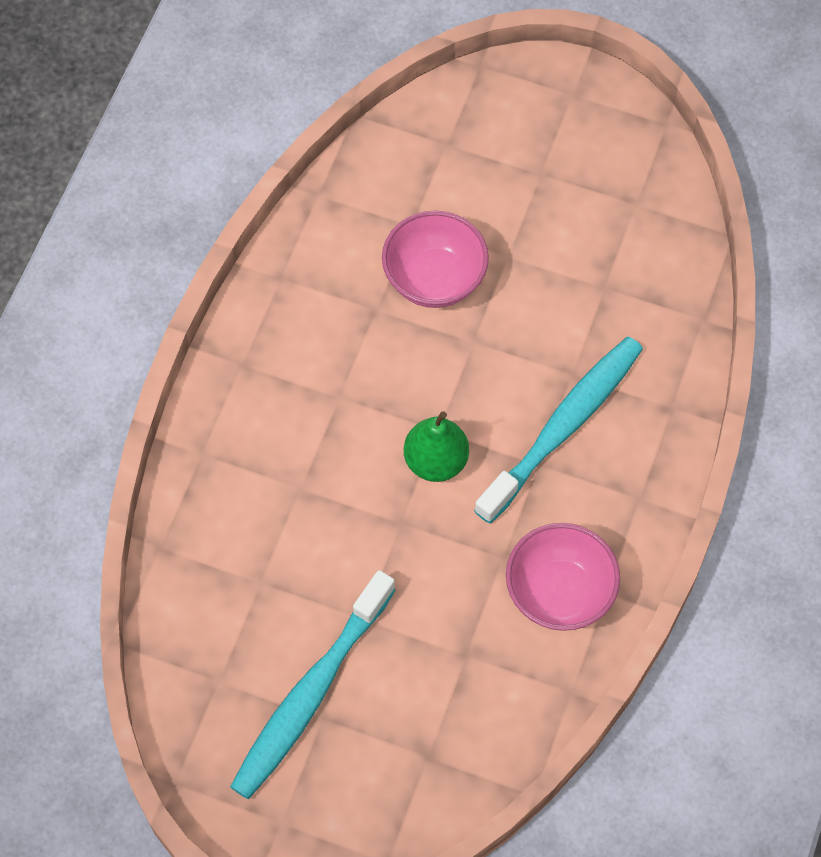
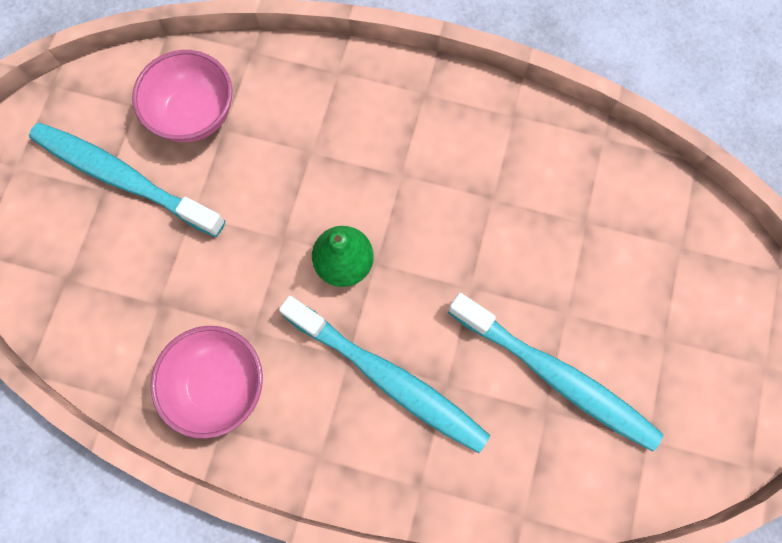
camera: 85 degrees right, 10 degrees up
pink bowl [382,211,489,308] -> pink bowl moved to [132,50,232,142]
none -> turquoise toothbrush [448,293,664,452]

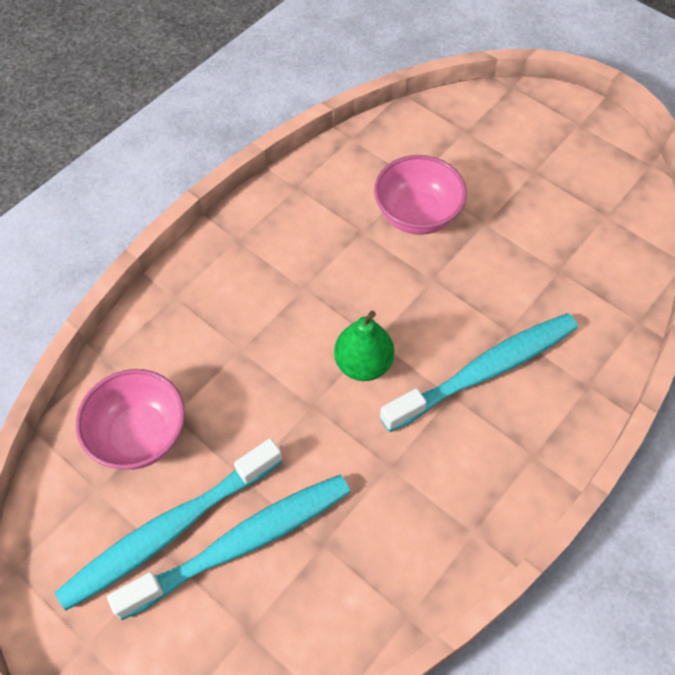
camera: 65 degrees left, 15 degrees down
pink bowl [150,326,263,439] -> pink bowl moved to [374,155,467,235]
turquoise toothbrush [448,293,664,452] -> turquoise toothbrush moved to [107,475,350,620]

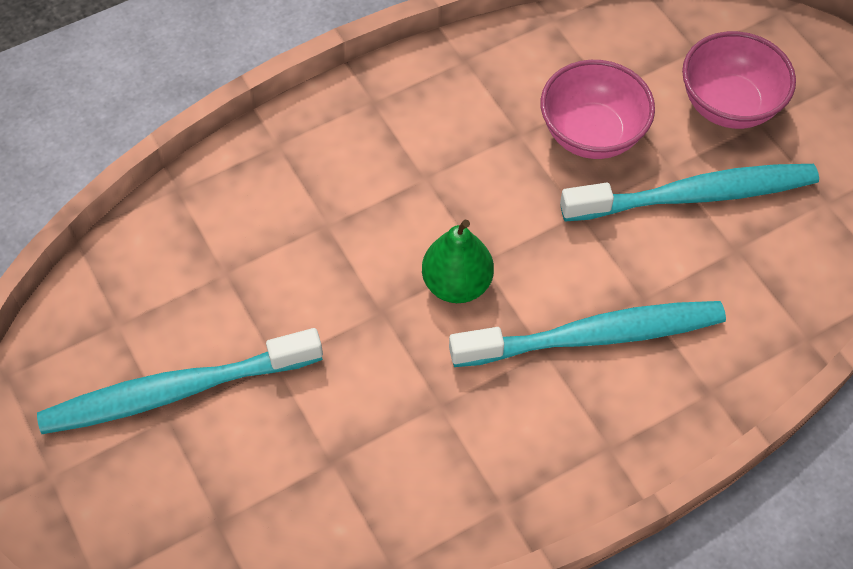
camera: 20 degrees right, 0 degrees up
pink bowl [76,369,185,470] -> pink bowl moved to [682,31,796,129]
turquoise toothbrush [107,475,350,620] -> turquoise toothbrush moved to [560,164,819,222]

